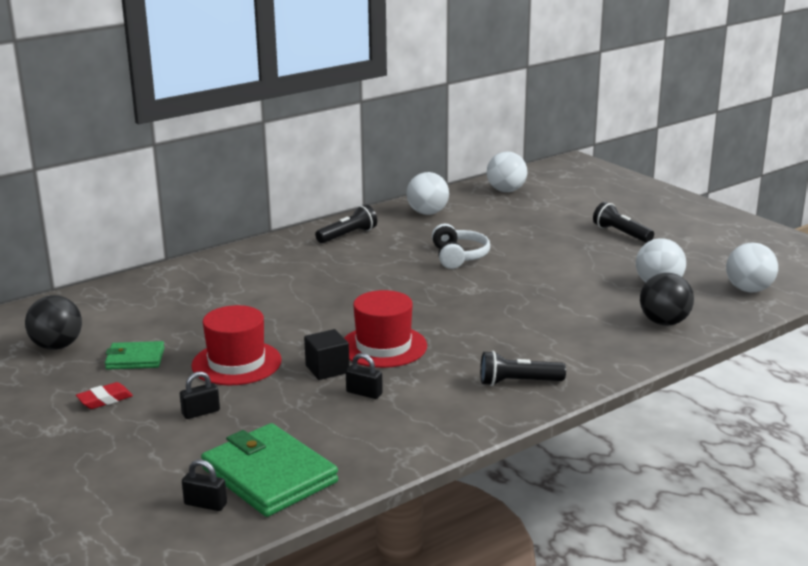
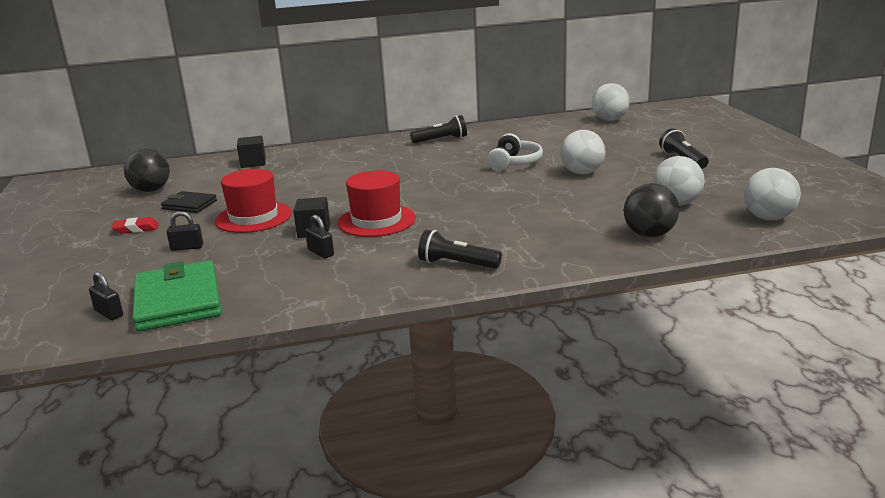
camera: 25 degrees right, 0 degrees up
green wallet [105,341,165,370] -> black wallet [161,191,217,213]
white ball [407,172,449,215] -> white ball moved to [560,130,605,175]
none -> black cube [237,136,266,168]

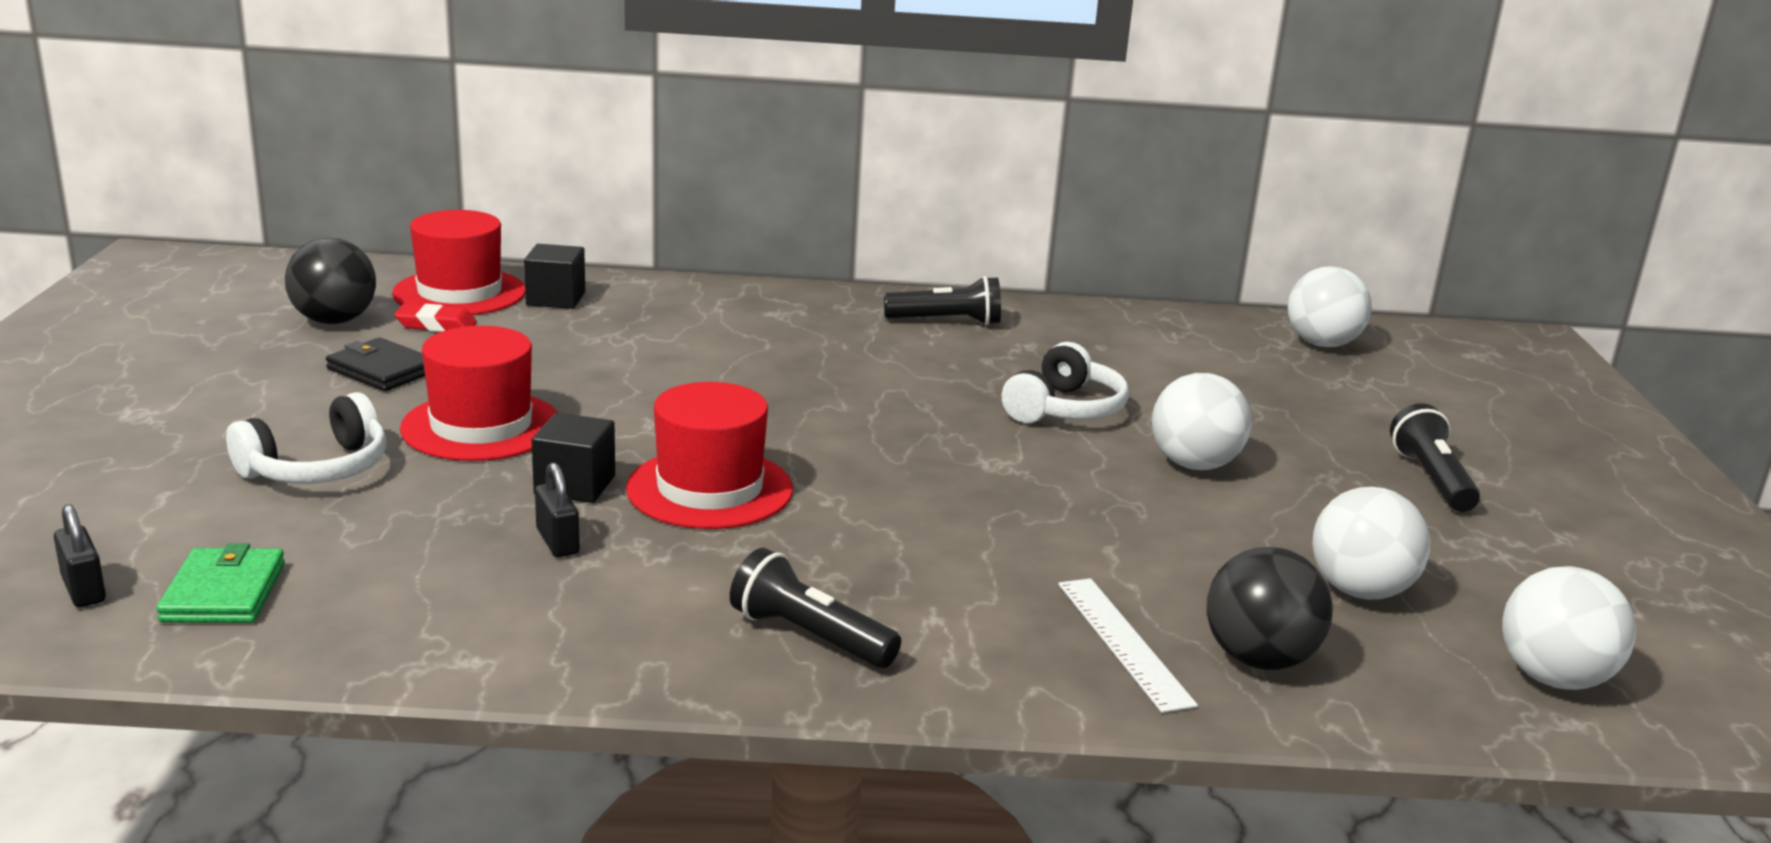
camera: 10 degrees right, 0 degrees up
red eraser [112,217,159,234] -> red eraser moved to [394,304,477,332]
green wallet [132,260,221,332] -> green wallet [156,543,285,623], size x0.56
black padlock [166,211,203,251] -> white headphones [226,392,386,484]
none -> red hat [392,210,525,315]
none -> white ruler [1058,578,1198,713]

